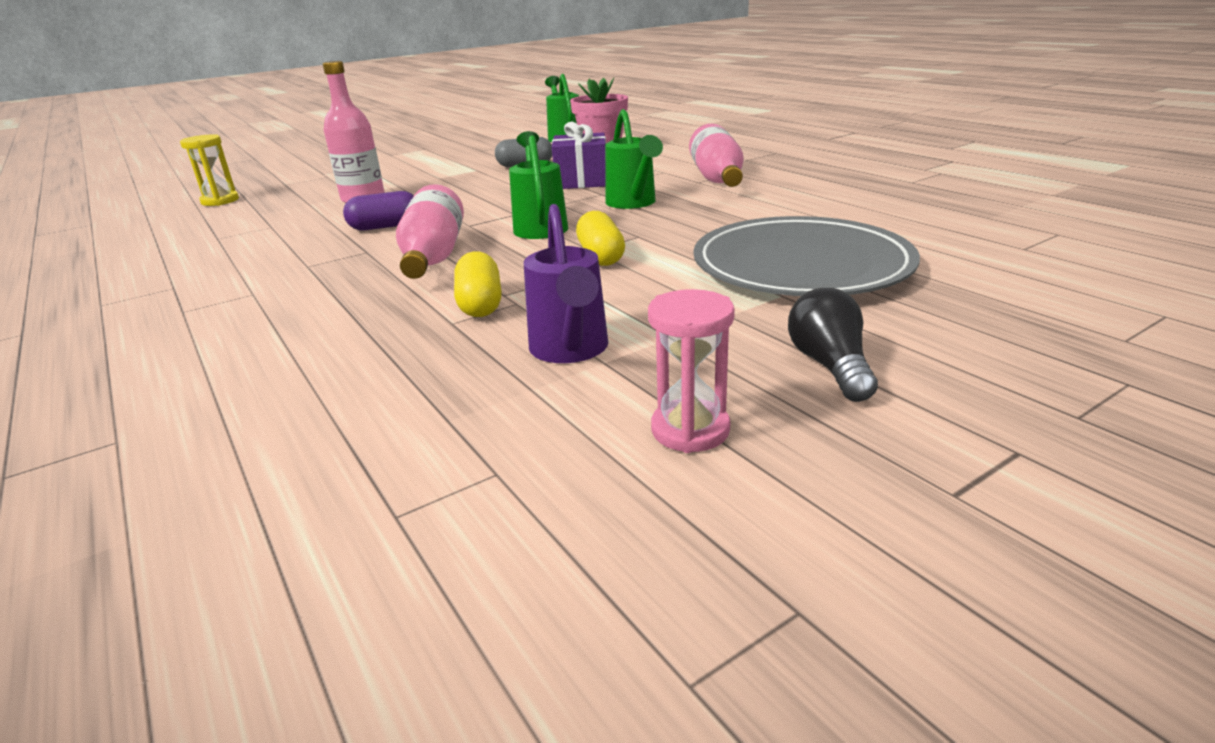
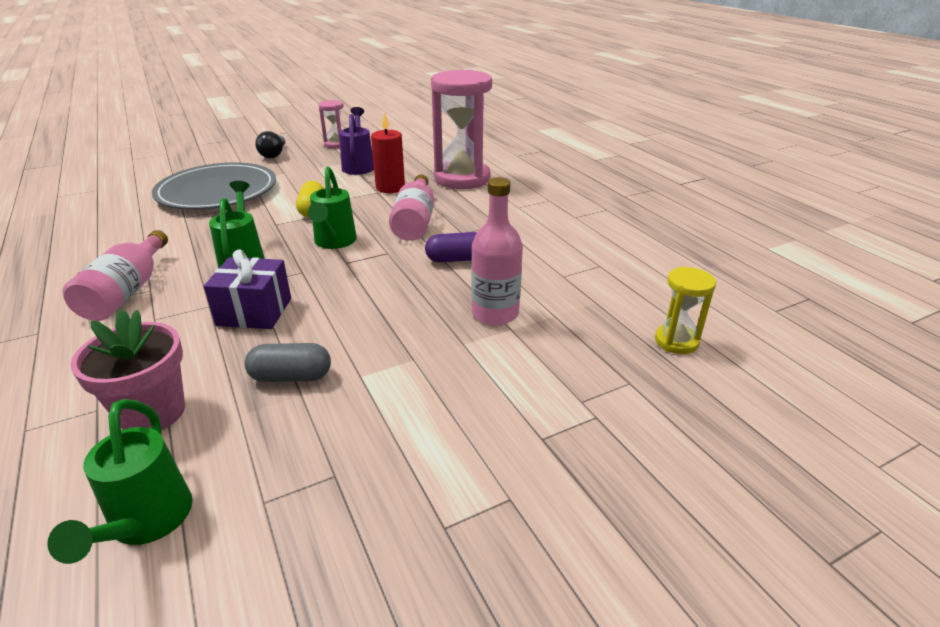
camera: 175 degrees left, 5 degrees up
yellow capsule [454,251,502,317] -> red candle [371,112,405,193]
none -> pink hourglass [431,70,492,189]

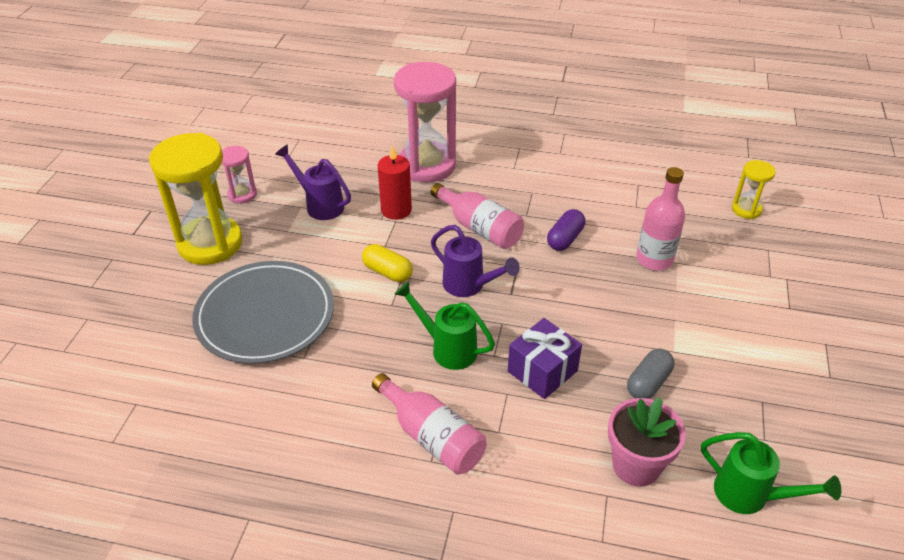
camera: 50 degrees left, 10 degrees up
black light bulb [255,131,285,158] -> yellow hourglass [149,133,243,265]
green watering can [308,167,357,249] -> purple watering can [431,225,520,297]

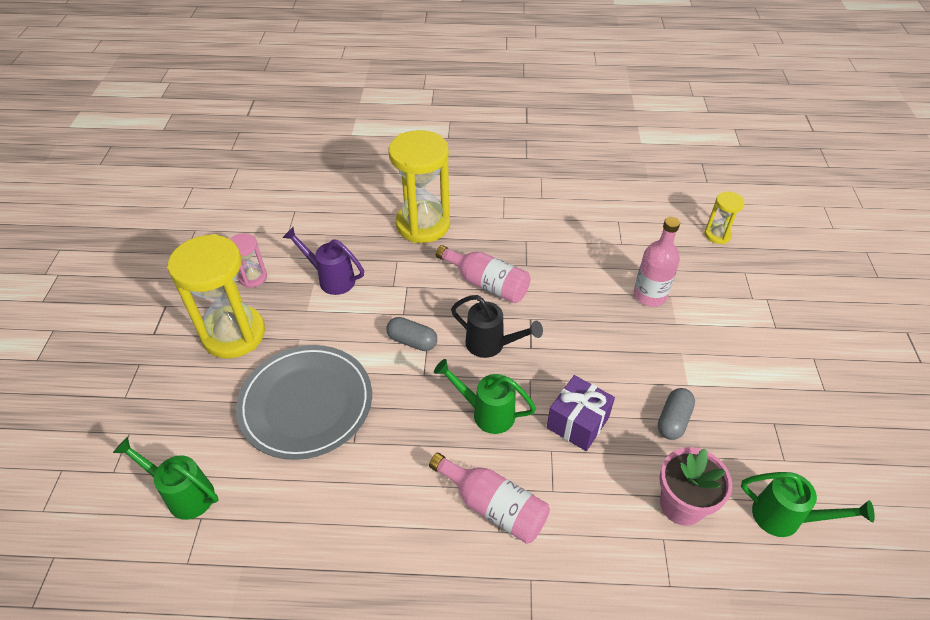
camera: 10 degrees left, 5 degrees up
yellow capsule [362,244,413,282] -> grey capsule [386,317,437,351]
red candle [378,145,412,220] -> none
pink hourglass [394,62,456,183] -> yellow hourglass [389,130,450,243]
purple watering can [431,225,520,297] -> black watering can [451,295,543,358]
purple capsule [547,209,585,251] -> none
none -> green watering can [113,437,218,520]

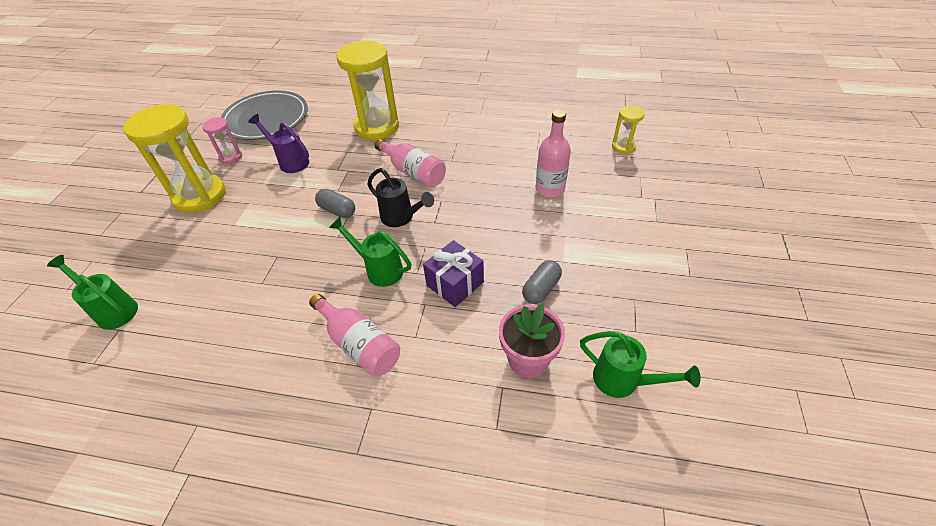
camera: 10 degrees right, 0 degrees up
grey plate [236,345,372,460] -> grey plate moved to [221,91,308,140]

